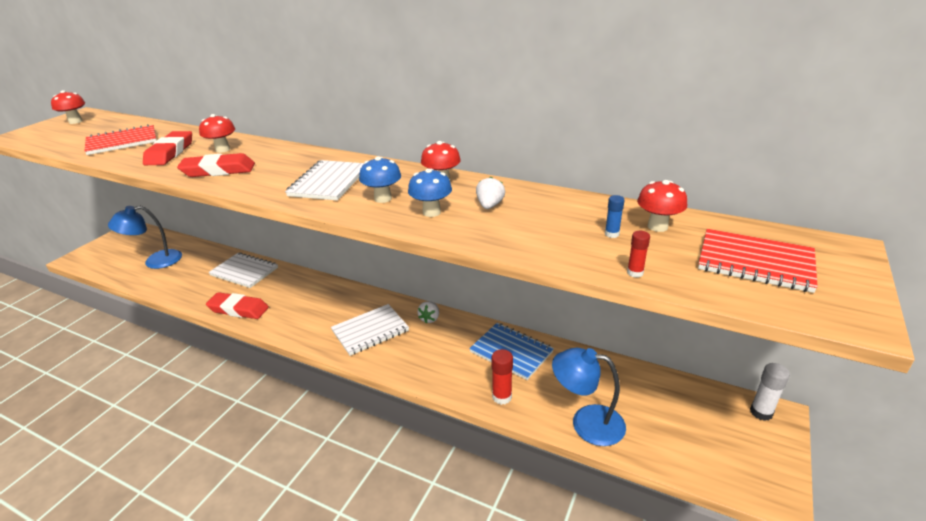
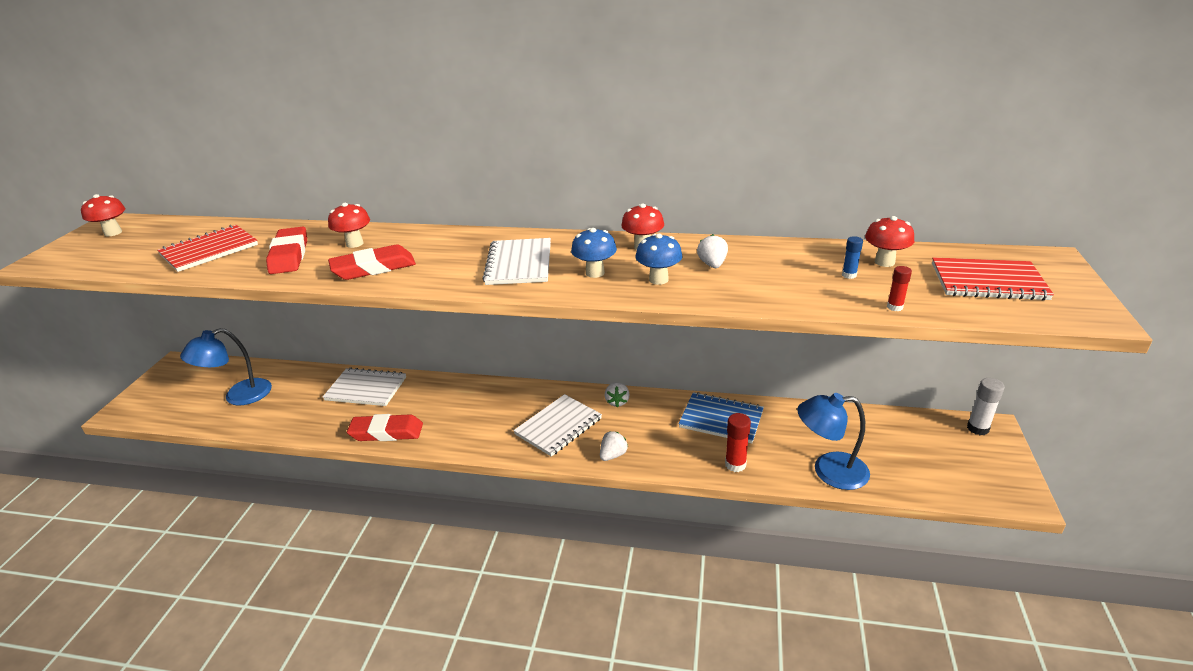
camera: 15 degrees left, 0 degrees up
none -> white strawberry [600,431,628,461]

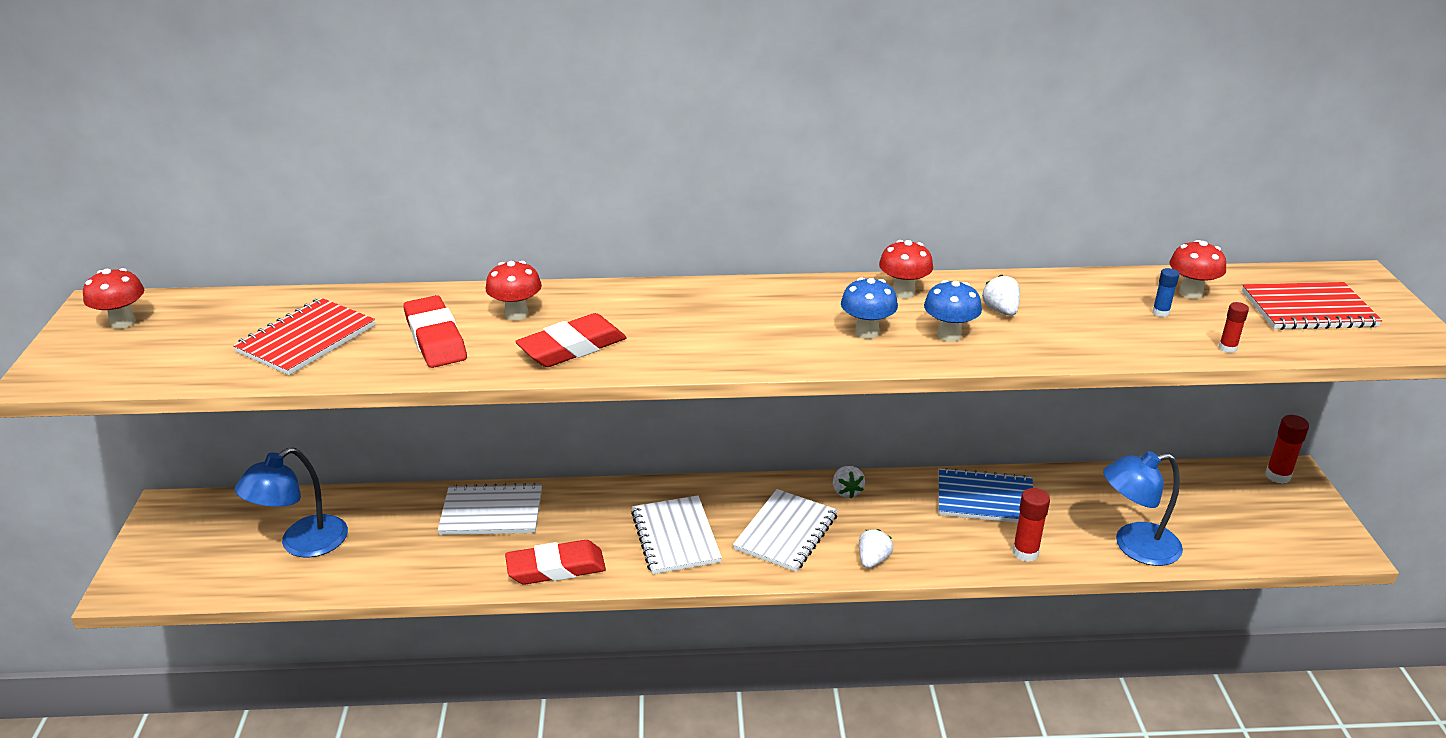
camera: 15 degrees left, 0 degrees up
white notebook [482,238,551,285] -> white notebook moved to [631,495,722,574]
white glue stick [967,378,1005,435] -> red glue stick [1265,415,1309,484]

